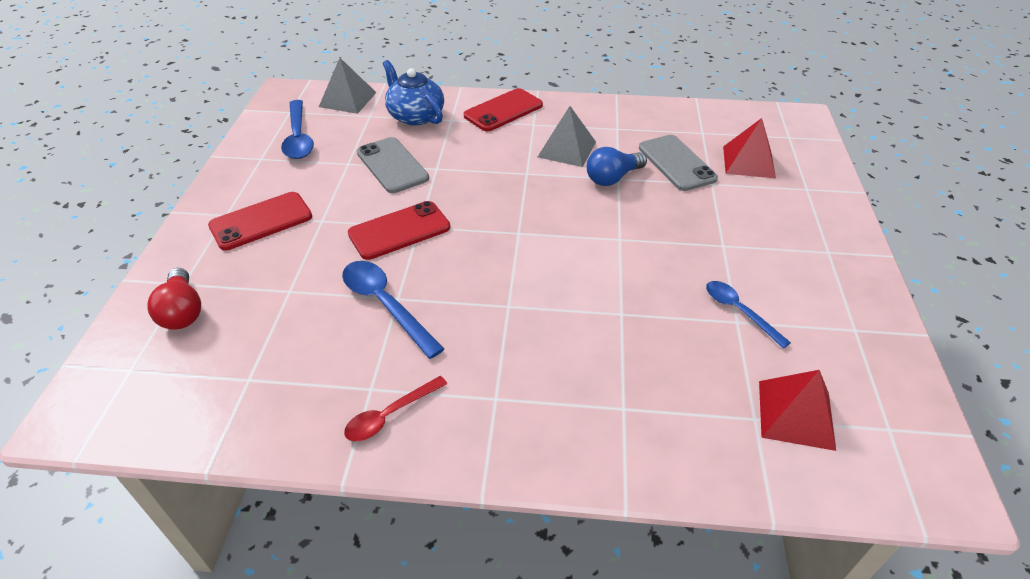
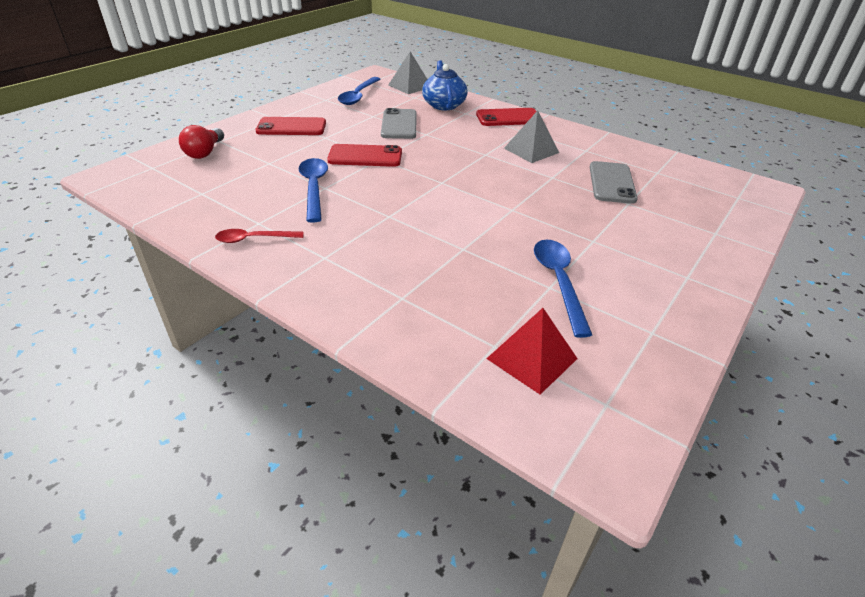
camera: 30 degrees right, 5 degrees down
blue light bulb [586,147,647,186] -> none
blue spoon [706,281,791,349] -> blue spoon [534,239,592,338], size x1.53
red pyramid [723,118,776,178] -> none

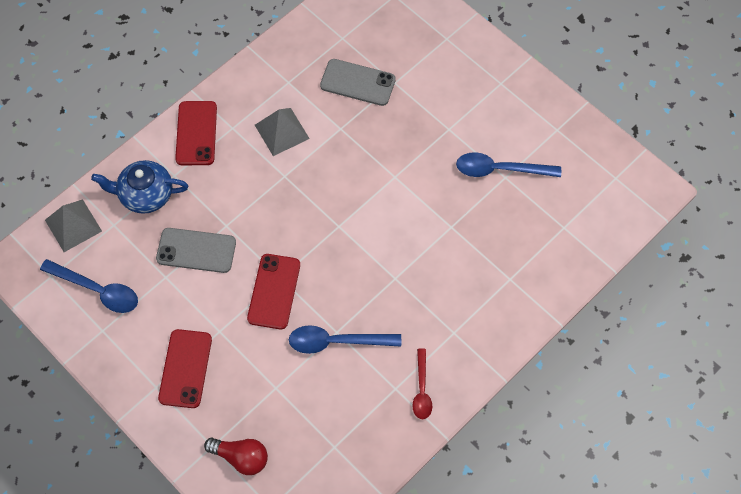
camera: 80 degrees left, 25 degrees up
red pyramid [486,308,578,394] -> none

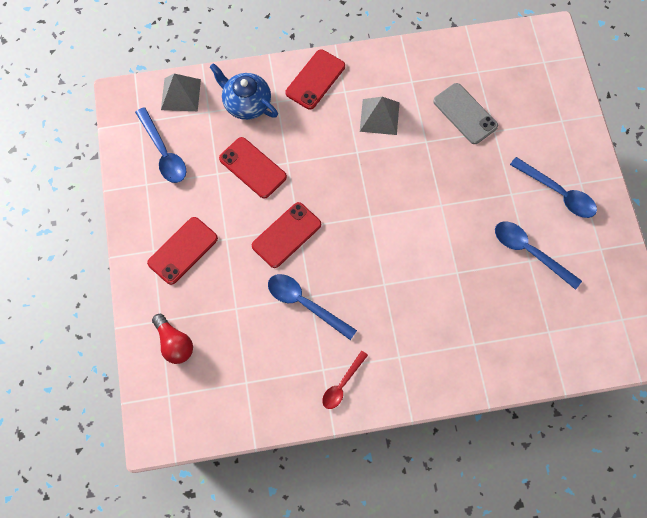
camera: 35 degrees right, 5 degrees up
grey phone [156,228,236,273] -> red phone [219,137,287,199]
none -> blue spoon [510,157,597,218]

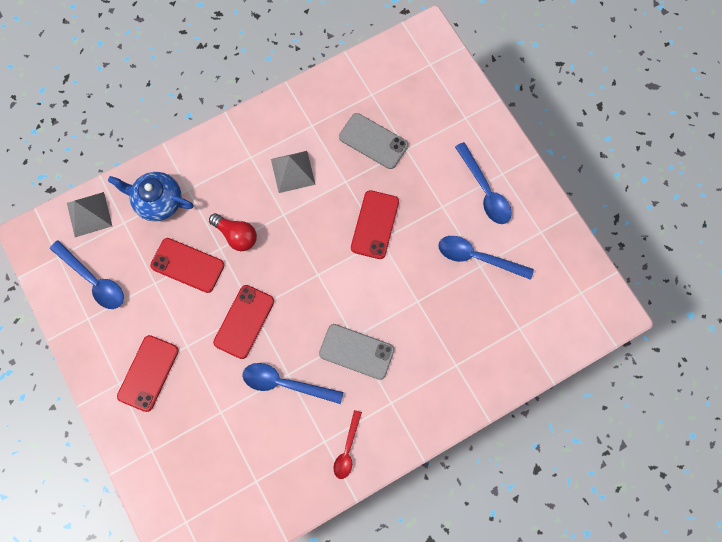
camera: 20 degrees left, 5 degrees up
red light bulb [152,314,193,364] -> red light bulb moved to [209,213,257,251]
red phone [286,49,345,110] -> red phone moved to [351,190,399,259]
blue spoon [510,157,597,218] -> blue spoon turned 45 degrees clockwise [455,142,512,224]
none -> grey phone [319,324,395,380]

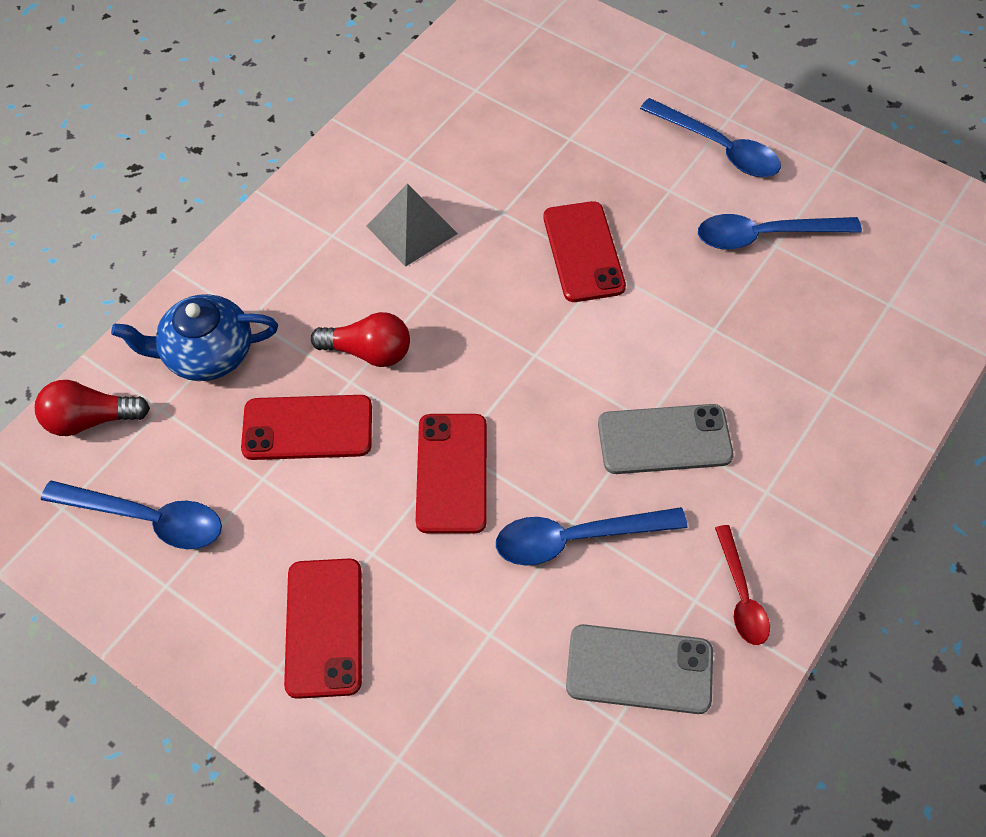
camera: 25 degrees left, 15 degrees down
grey pyramid [67,192,112,237] -> red light bulb [35,380,150,436]
grey phone [339,113,408,169] -> grey phone moved to [566,624,713,714]

